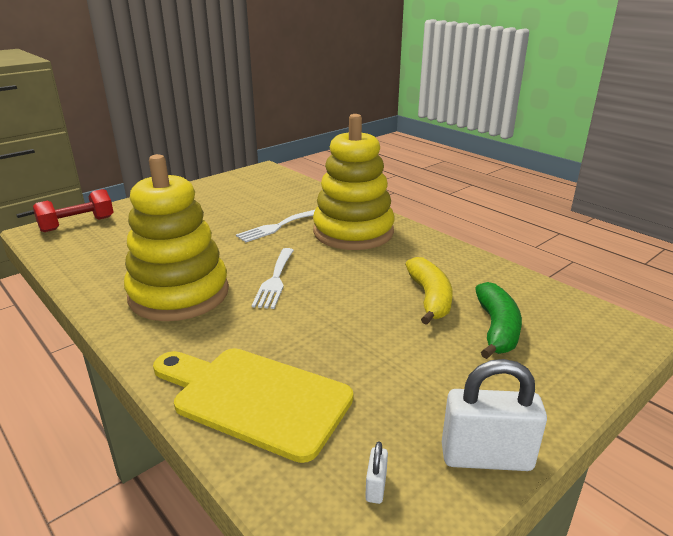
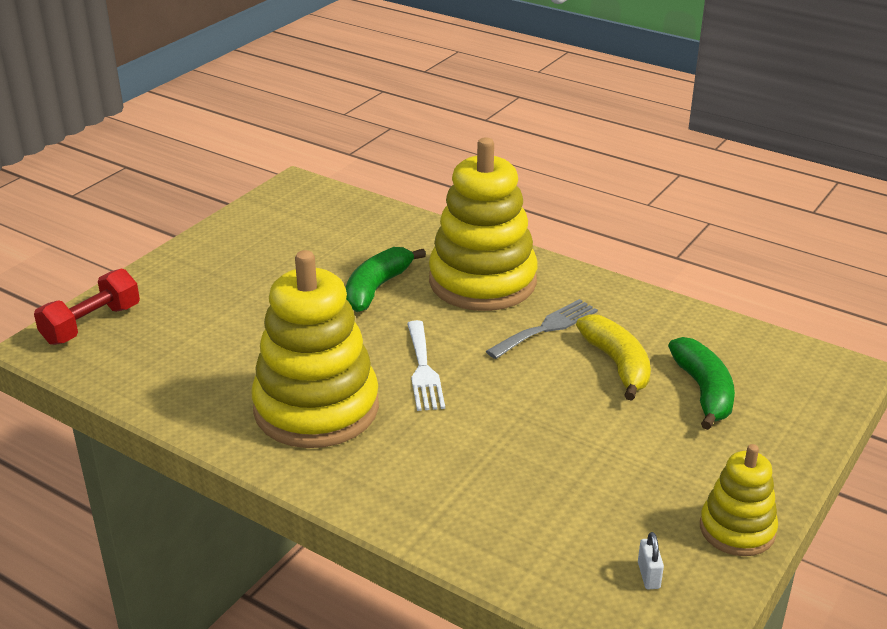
camera: 15 degrees left, 5 degrees up
yellow cutting board [153,348,353,463] -> none
white fork [236,210,315,242] -> green banana [346,247,426,312]
white padlock [442,359,547,471] -> yellow stacking toy [700,444,778,556]
none -> grey fork [486,299,598,359]

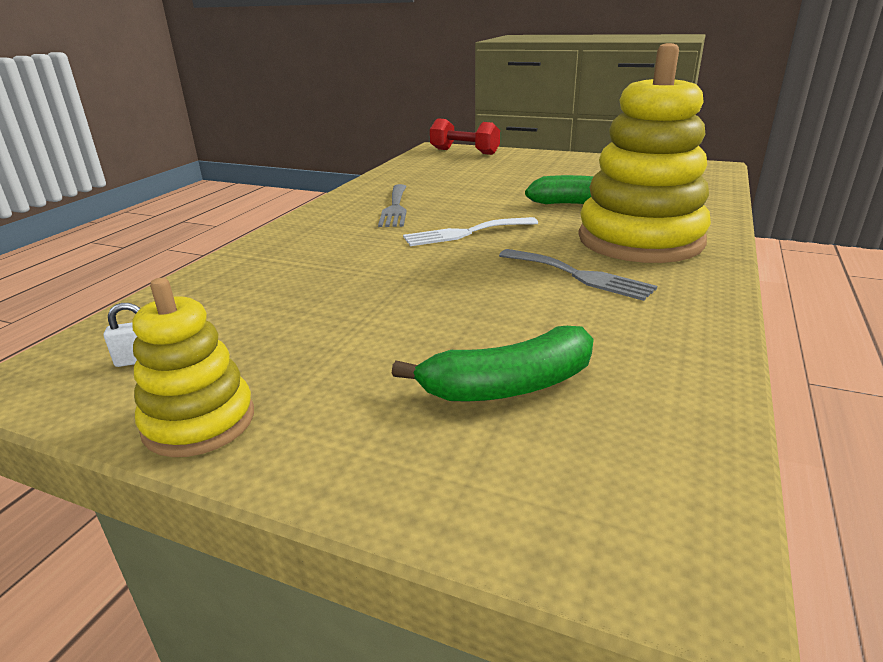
camera: 80 degrees right, 5 degrees down
yellow stacking toy [251,250,379,448] -> grey fork [378,184,407,227]
yellow banana [576,314,651,401] -> none

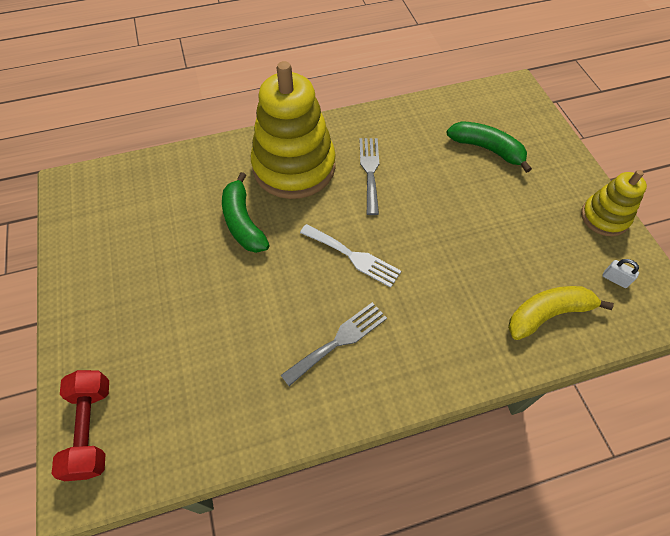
camera: 130 degrees left, 30 degrees up
none -> yellow banana [508,286,614,340]

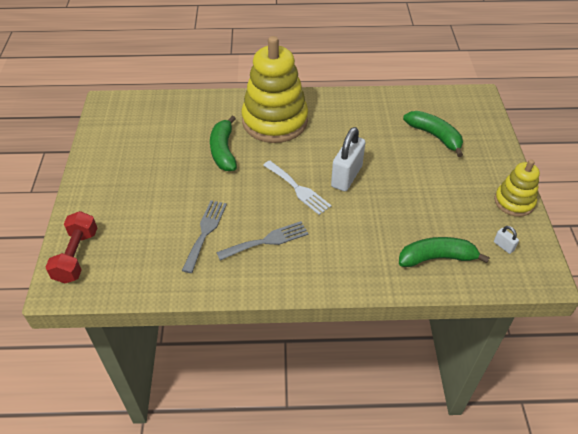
camera: 15 degrees right, 10 degrees down
grey fork [359,138,379,215] -> grey fork moved to [182,200,227,273]
yellow banana [508,286,614,340] -> green banana [399,237,490,267]
none -> white padlock [331,127,365,191]

